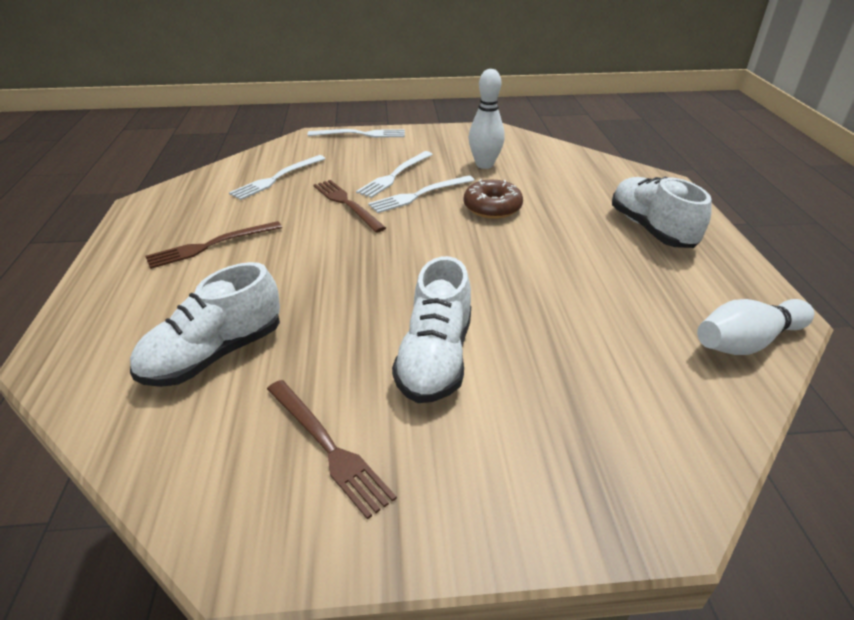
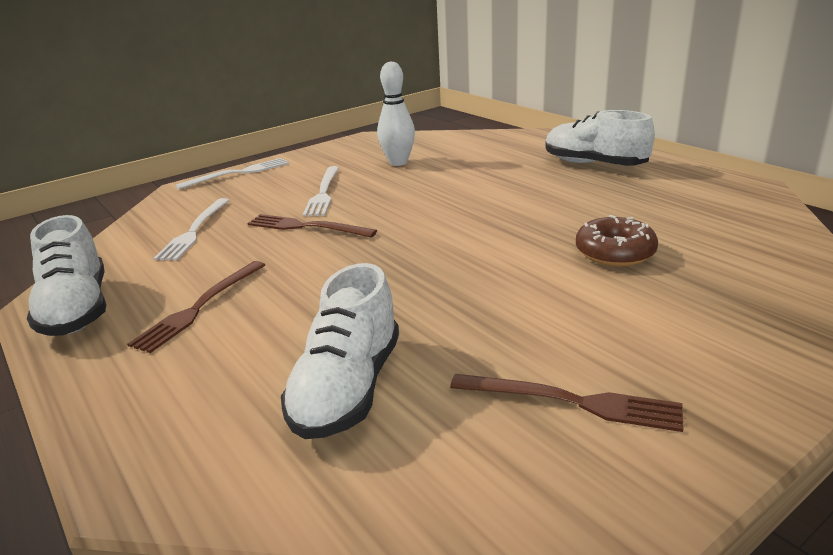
camera: 30 degrees left, 10 degrees down
white fork [368,175,475,213] -> none
white shoe [392,256,471,403] -> white shoe moved to [27,215,106,336]
brown donut [464,179,523,219] -> brown donut moved to [576,215,658,267]
white bowling pin [697,299,814,355] -> none

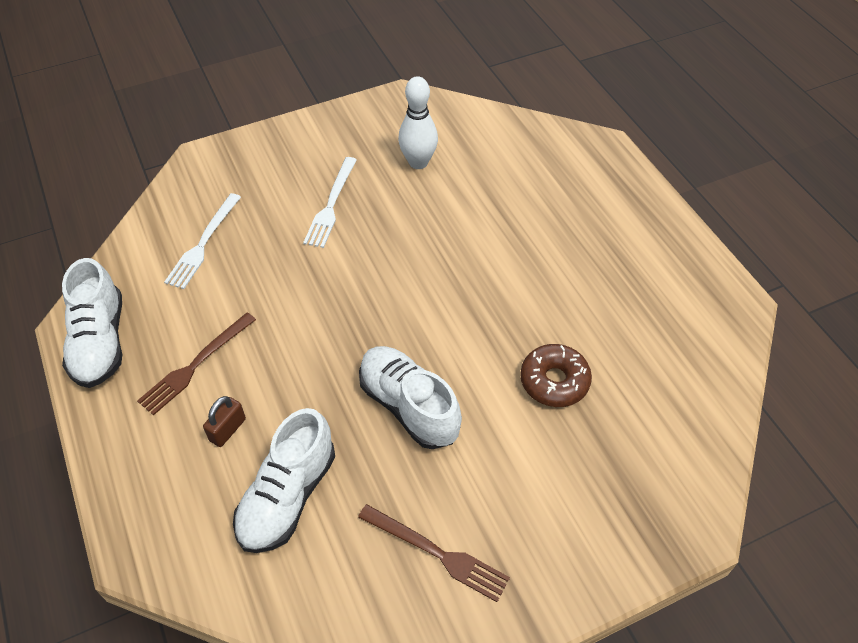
camera: 10 degrees right, 25 degrees up
white fork [176,158,289,189] -> none
brown fork [247,214,377,237] -> none
white shoe [545,110,655,166] -> white shoe moved to [359,346,462,449]
none -> brown padlock [203,396,246,447]

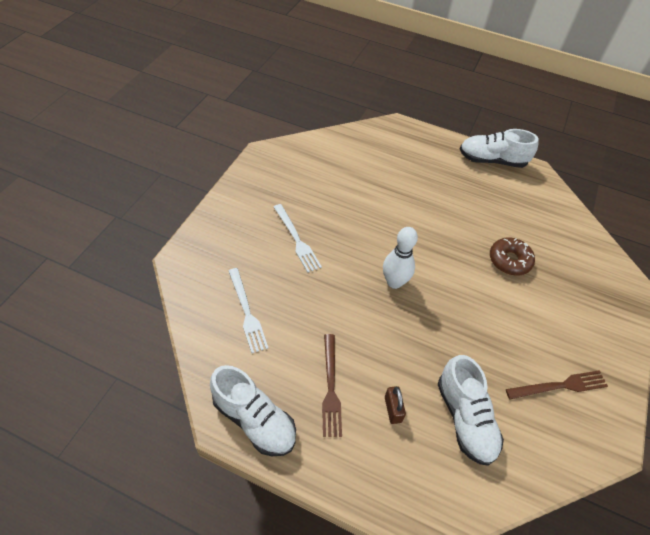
camera: 45 degrees left, 0 degrees up
white shoe [359,346,462,449] -> white shoe moved to [460,129,539,168]
white bowling pin [398,76,438,169] -> white bowling pin moved to [383,227,418,289]

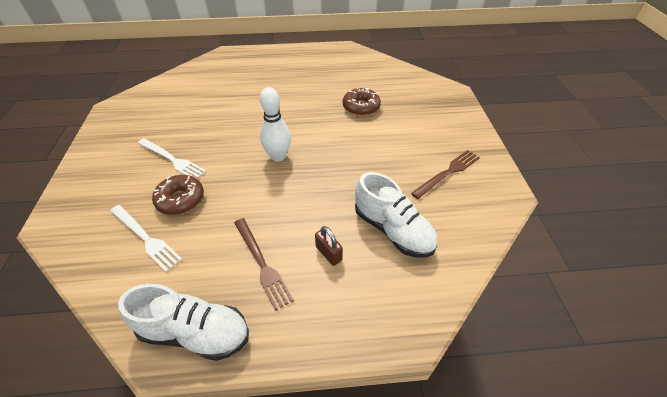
camera: 25 degrees left, 5 degrees down
white shoe [460,129,539,168] -> none
none -> brown donut [152,175,204,215]

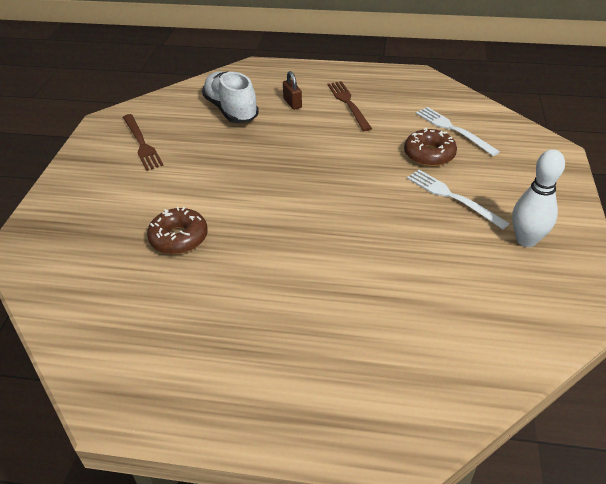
camera: 165 degrees left, 5 degrees down
white shoe [118,284,249,361] -> none
white bowling pin [260,87,291,162] -> white bowling pin moved to [512,149,565,247]
brown fork [411,150,480,199] -> brown fork turned 90 degrees counterclockwise [123,114,164,171]

